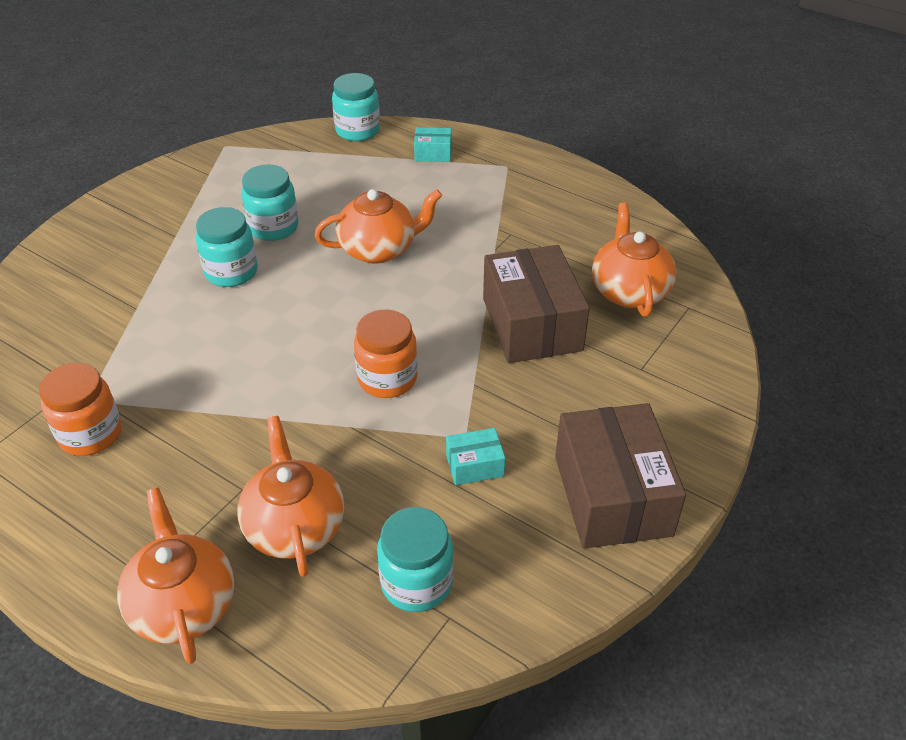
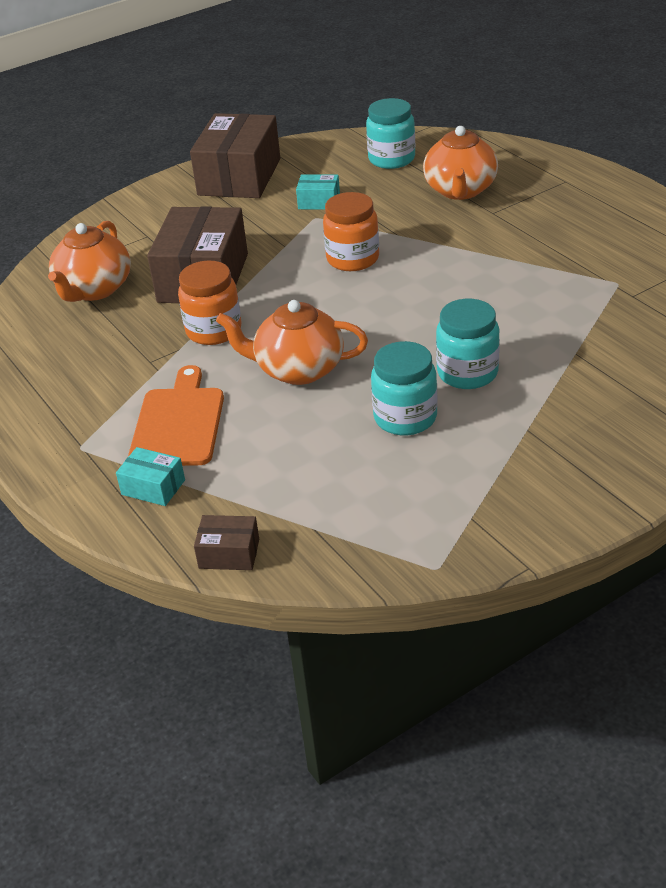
camera: 155 degrees left, 5 degrees down
orange jar [39,363,122,456] -> orange jar moved to [178,260,242,345]
orange teapot [117,488,234,664] -> none
turquoise jar [332,73,380,141] -> brown box [194,515,259,570]
none -> orange cutting board [128,365,224,466]

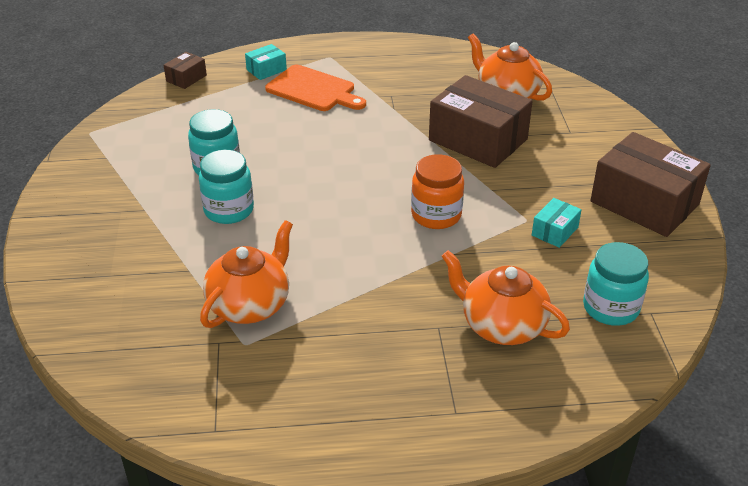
camera: 115 degrees right, 0 degrees up
orange jar [178,260,242,345] -> none
orange teapot [216,300,368,385] -> orange teapot moved to [200,220,293,328]

